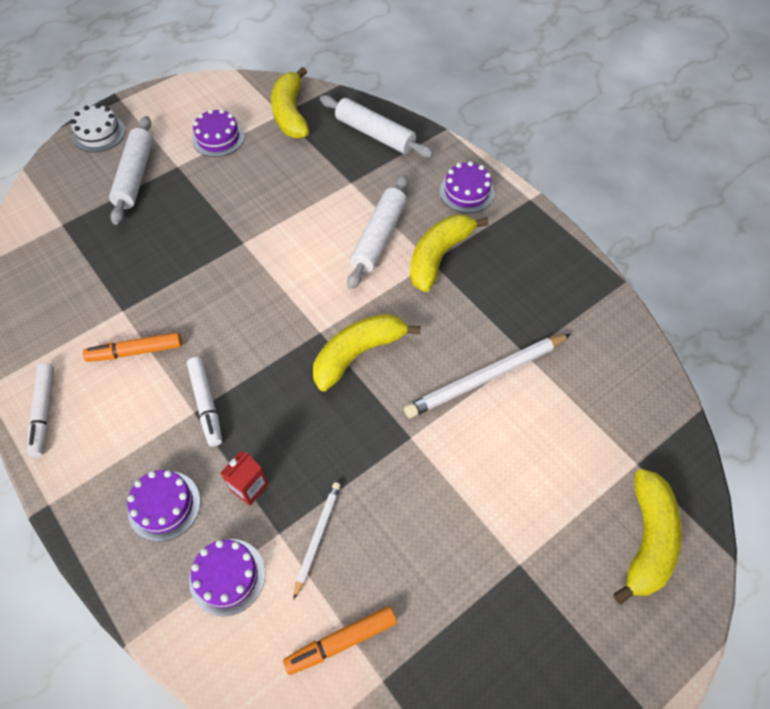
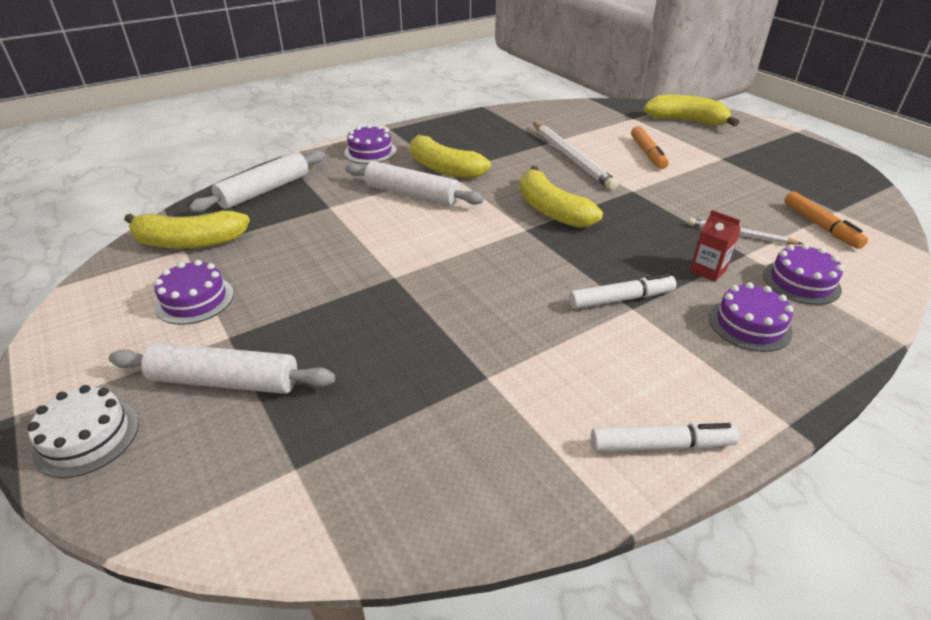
camera: 85 degrees left, 20 degrees down
orange marker [83,332,182,362] -> orange marker moved to [631,126,669,169]

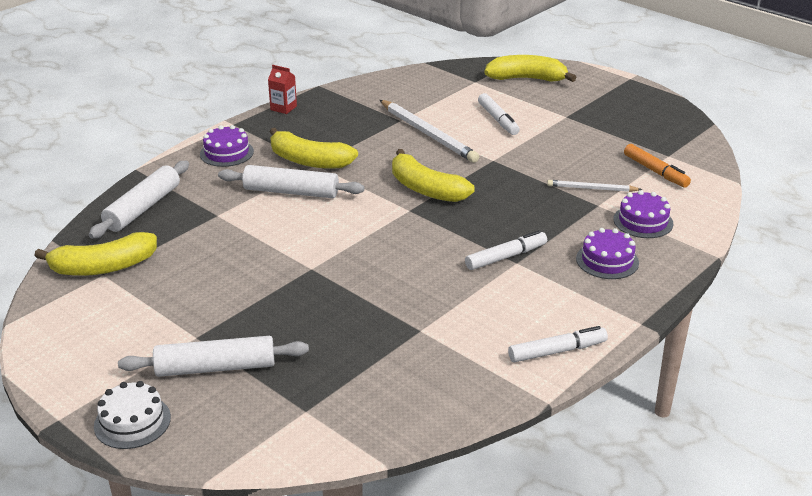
camera: 15 degrees left, 5 degrees down
purple cake [154,260,234,325] -> none
orange marker [631,126,669,169] -> white marker [478,93,520,135]
red carton [689,210,741,282] -> red carton moved to [268,65,297,114]

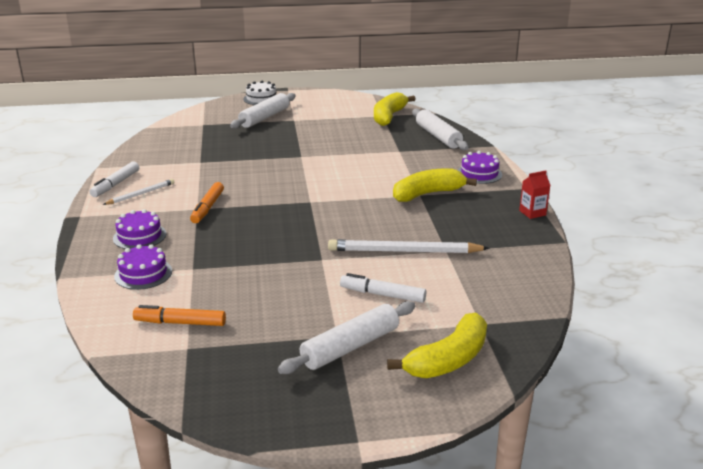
camera: 130 degrees right, 5 degrees down
white rolling pin [218,165,364,198] -> white rolling pin moved to [278,301,416,374]
yellow banana [392,149,475,202] -> none
white marker [465,230,547,270] -> orange marker [190,182,224,223]
white pencil [547,180,642,192] -> white pencil moved to [103,179,174,205]

